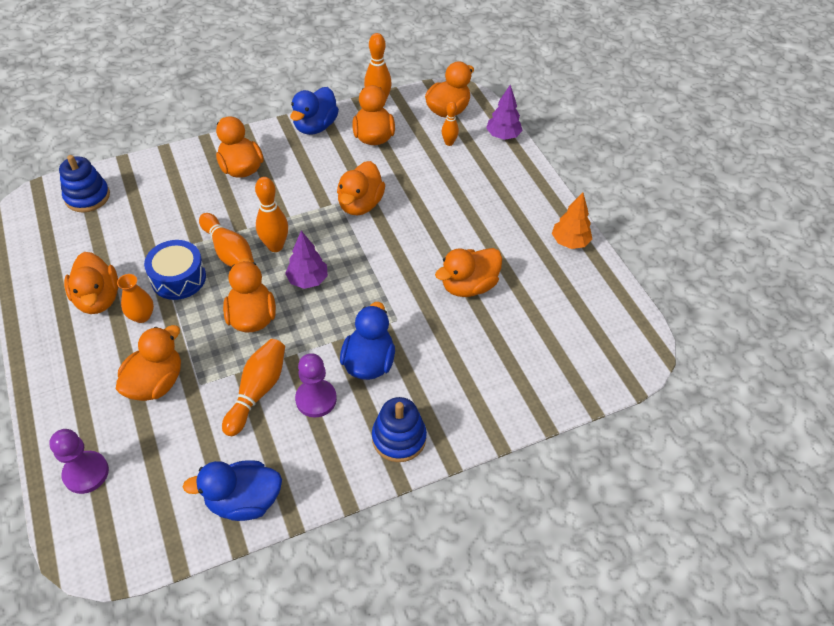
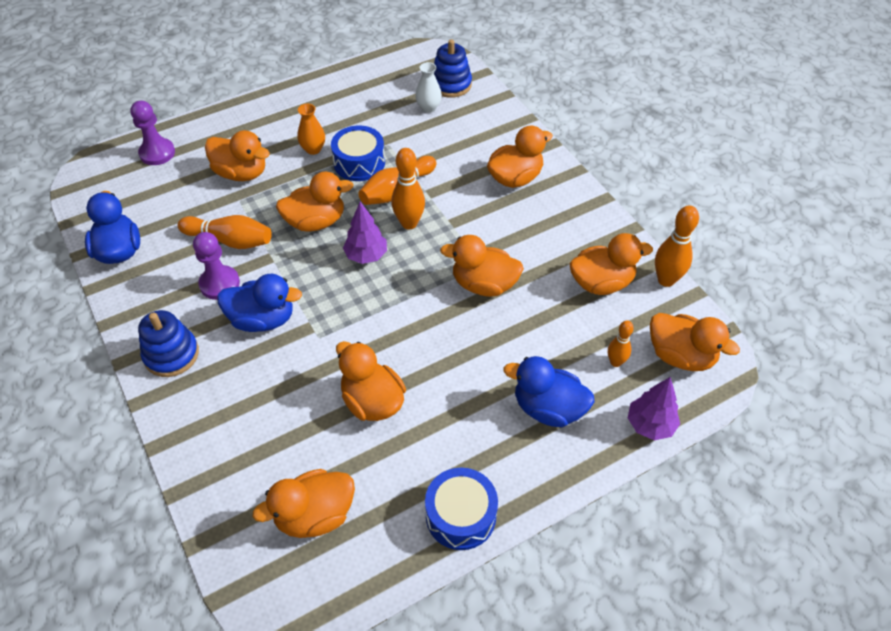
camera: 85 degrees right, 0 degrees up
orange duck [64,252,118,314] -> orange duck moved to [253,469,355,538]
blue duck [290,87,339,135] -> blue duck moved to [504,356,595,427]
orange tree [552,193,592,249] -> blue drum [425,468,498,550]
none -> white vase [415,62,442,113]

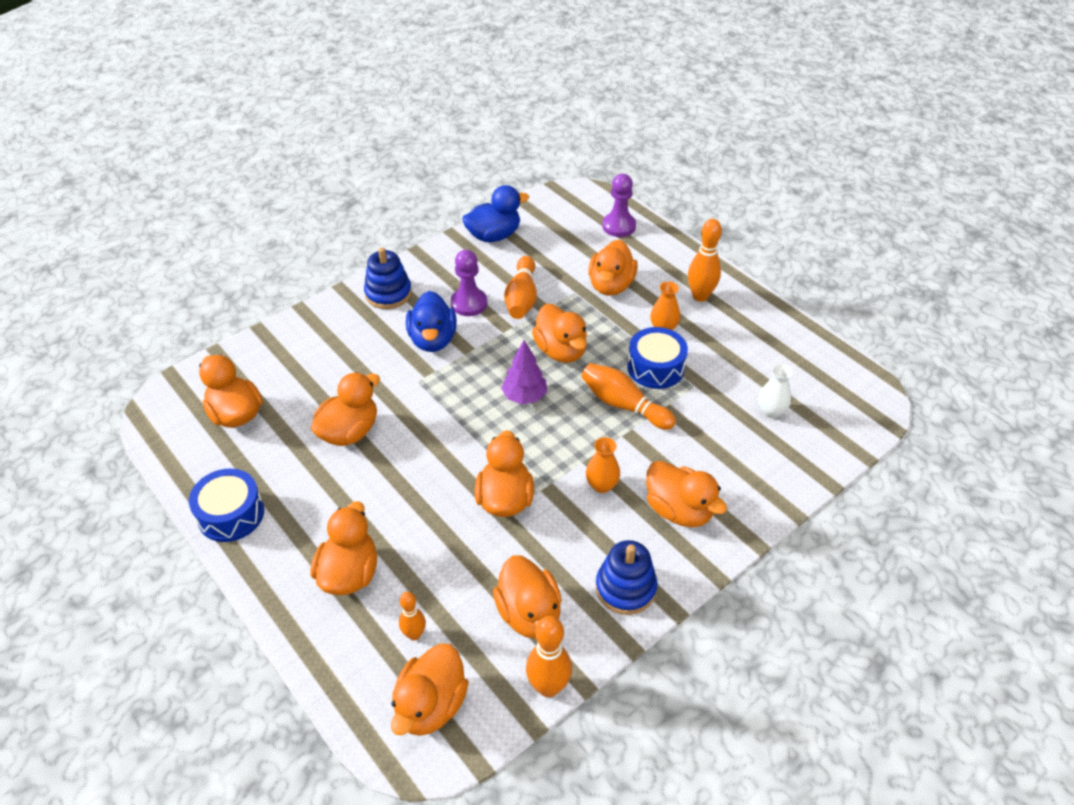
camera: 80 degrees right, 5 degrees down
orange bowling pin [391,148,425,229] -> orange bowling pin moved to [688,219,722,302]
blue stacking toy [434,39,472,98] -> blue stacking toy moved to [596,540,657,615]
blue duck [504,356,595,427] -> orange duck [311,501,377,595]
purple tree [628,377,680,440] -> none
none -> orange vase [586,437,620,493]

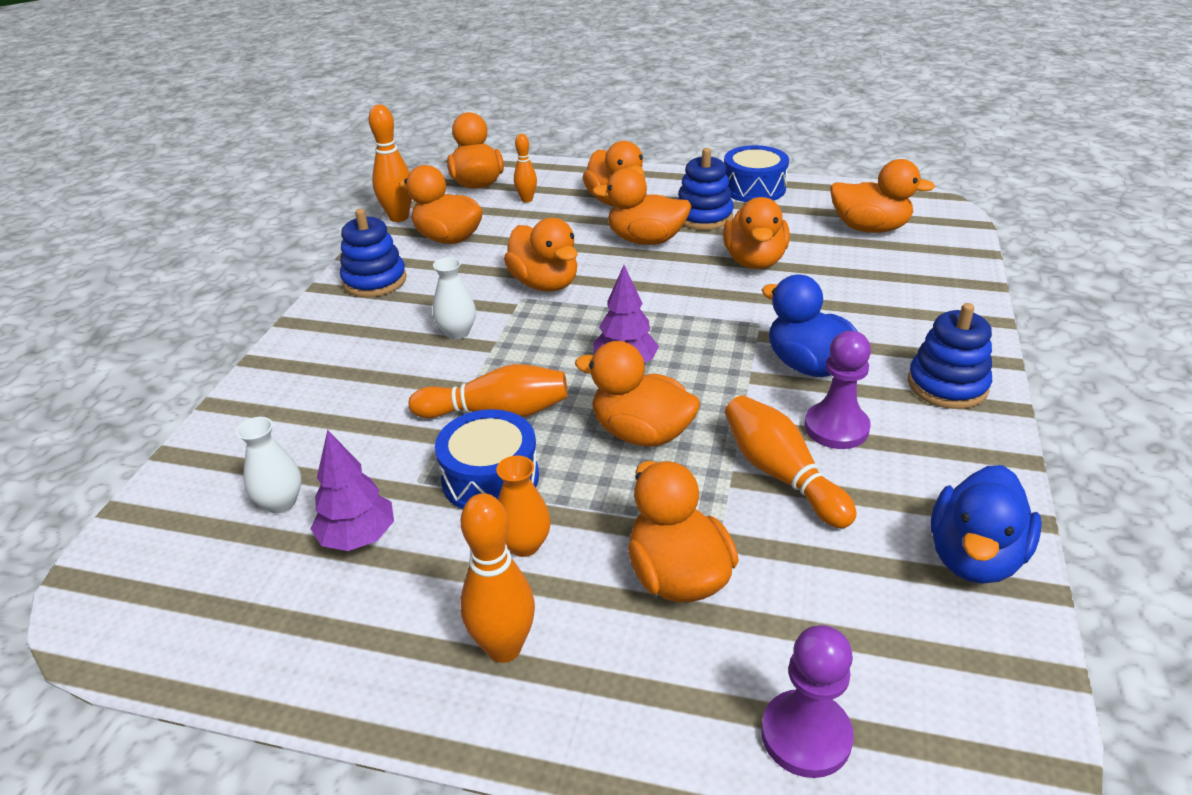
camera: 145 degrees right, 10 degrees down
orange vase [586,437,620,493] -> white vase [433,257,476,339]
orange duck [646,461,727,527] -> orange duck moved to [592,168,692,245]
none -> purple tree [311,430,394,551]
none -> blue stacking toy [677,148,734,230]

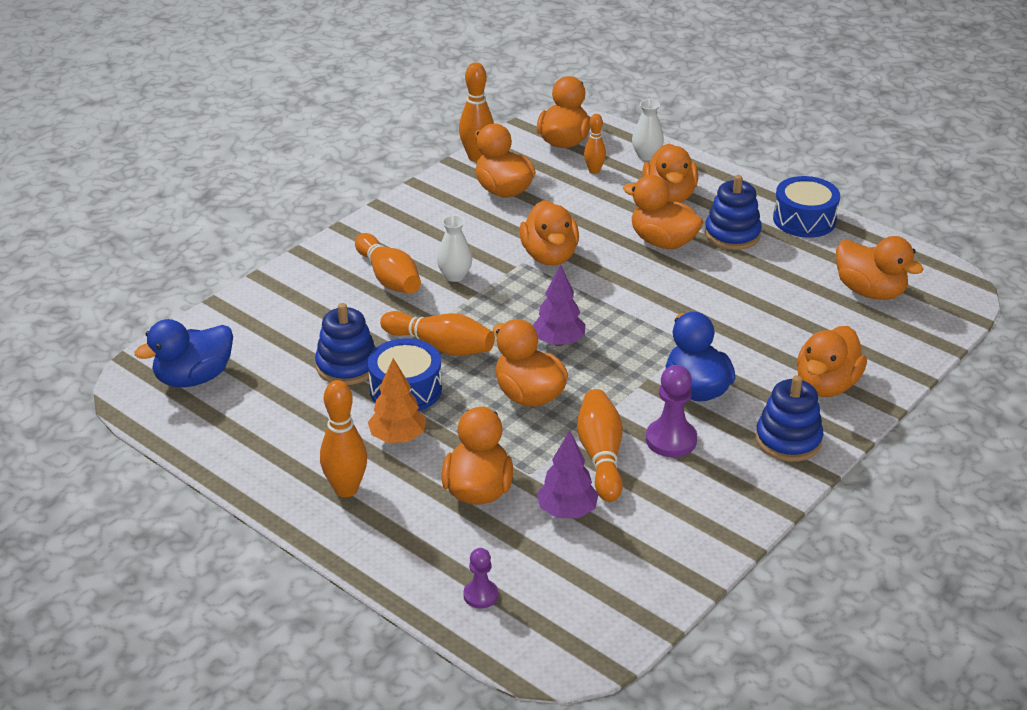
camera: 25 degrees right, 0 degrees up
white vase [236,417,302,513] -> white vase moved to [632,99,664,161]
purple tree [311,430,394,551] -> purple tree moved to [537,430,599,518]
blue stacking toy [340,209,407,297] -> blue stacking toy moved to [315,303,376,385]
orange vase [496,455,551,557] -> orange tree [368,358,426,443]
orange duck [723,197,790,269] -> orange duck moved to [797,326,867,397]
purple pawn [761,625,854,778] -> purple pawn [463,548,498,609], size x0.61
blue duck [931,465,1042,583] -> blue duck moved to [134,319,233,387]
none -> orange bowling pin [355,233,421,293]

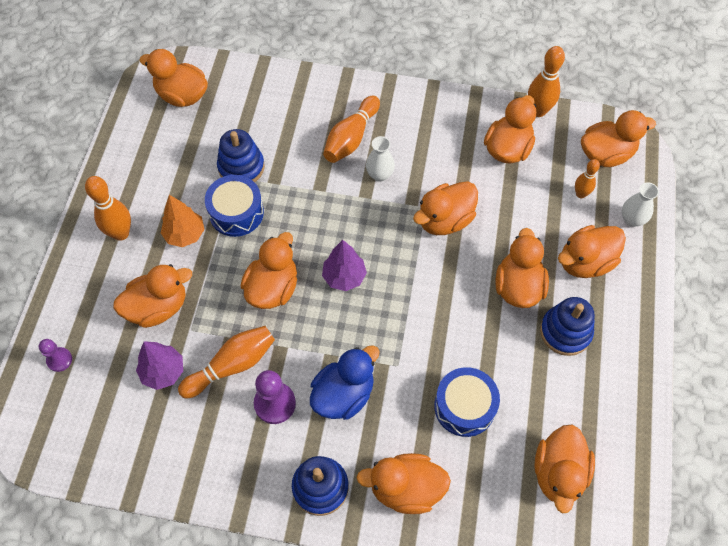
camera: 60 degrees right, 25 degrees up
blue duck [134,319,233,387] -> orange duck [139,49,208,107]
orange bowling pin [380,311,495,356] -> none
blue drum [773,176,840,238] -> blue drum moved to [434,367,500,437]

